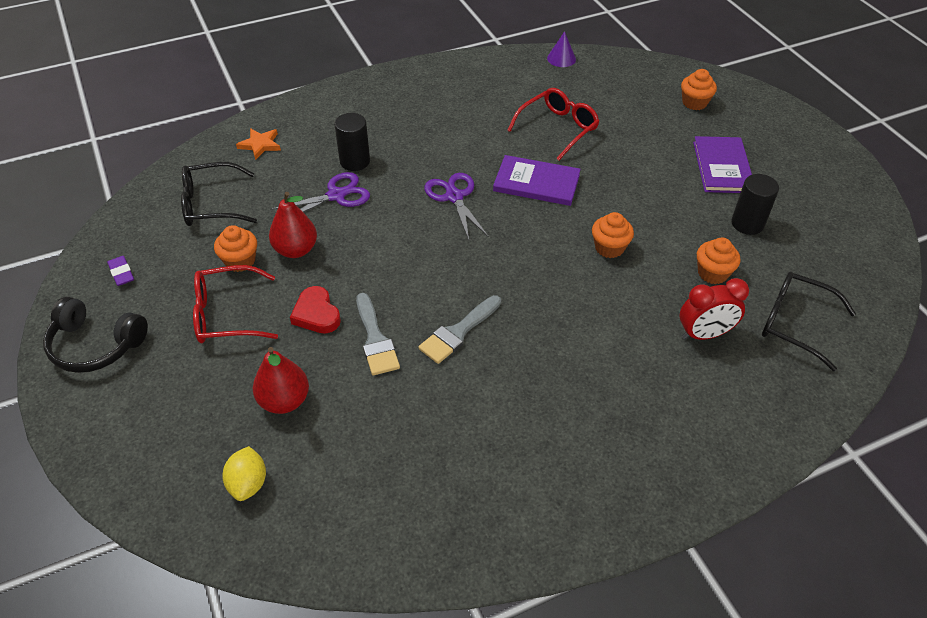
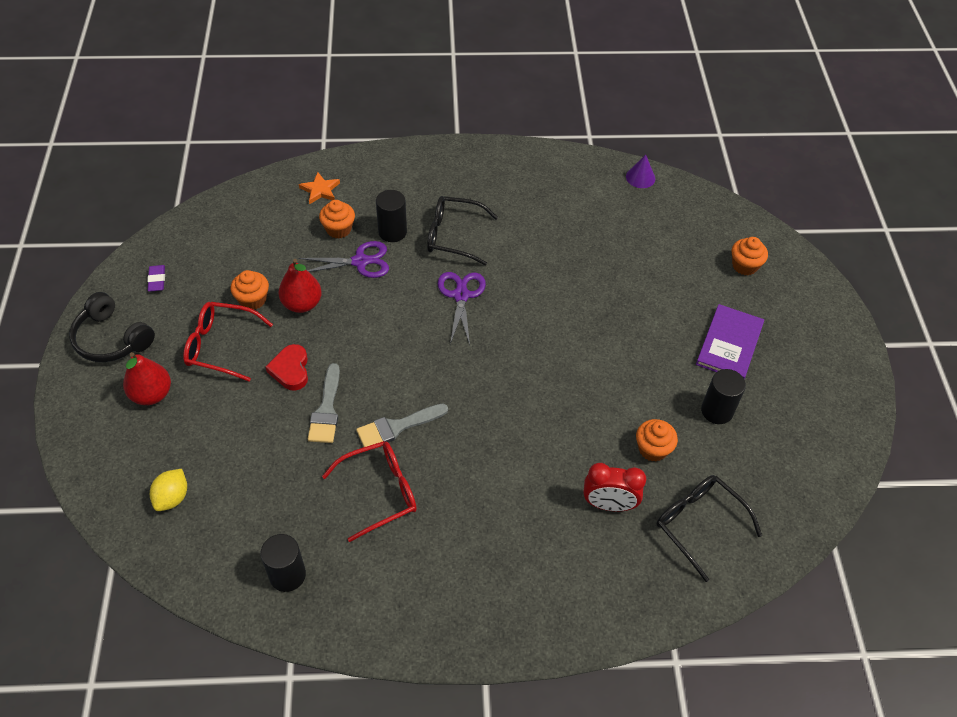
camera: 20 degrees right, 5 degrees up
black glasses [181,162,257,226] -> black glasses moved to [427,196,498,266]
red pear [253,347,309,414] -> red pear moved to [123,352,171,405]
purple book [493,155,581,206] -> none
red glasses [507,88,599,161] -> red glasses moved to [322,441,417,542]
orange cupcake [592,212,634,258] -> orange cupcake moved to [319,200,355,239]
none -> black cylinder [260,534,306,592]

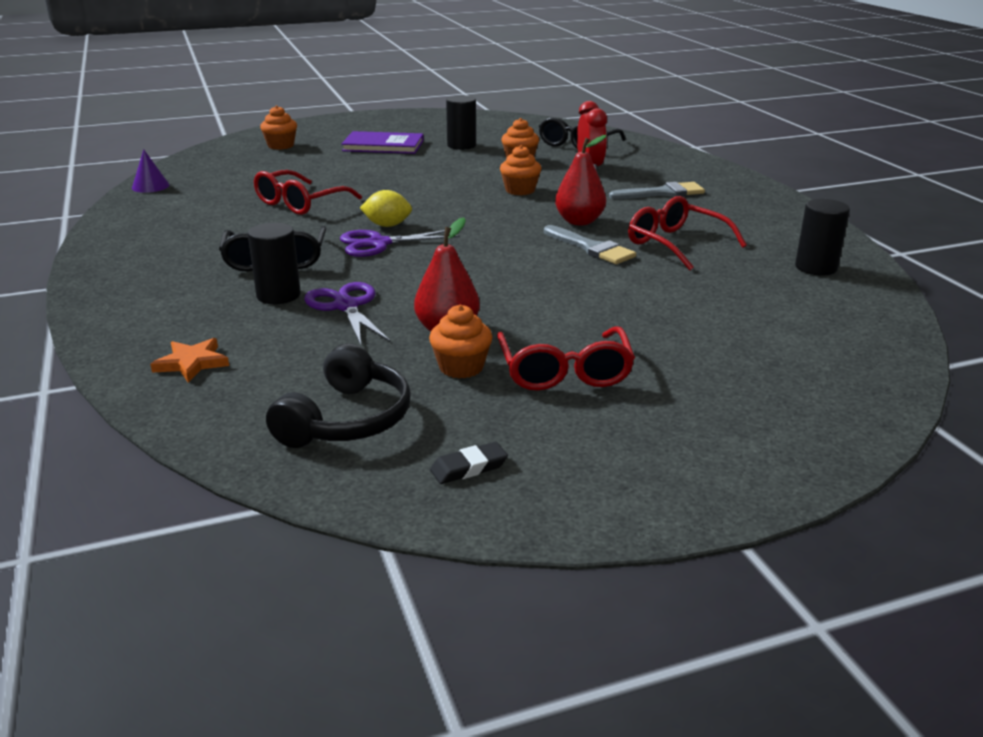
camera: 105 degrees left, 25 degrees down
black headphones [69,292,155,362] -> black headphones moved to [266,343,411,448]
red pear [123,352,171,405] -> red pear moved to [555,135,606,225]
purple eraser [147,265,165,292] -> black eraser [430,442,508,484]
yellow lemon [150,469,187,511] -> yellow lemon moved to [360,190,412,227]
red heart [266,344,308,391] -> none
grey brush [308,363,340,443] -> grey brush moved to [609,182,705,199]
orange cupcake [319,200,355,239] -> orange cupcake moved to [500,145,541,195]
none -> red glasses [254,170,362,215]

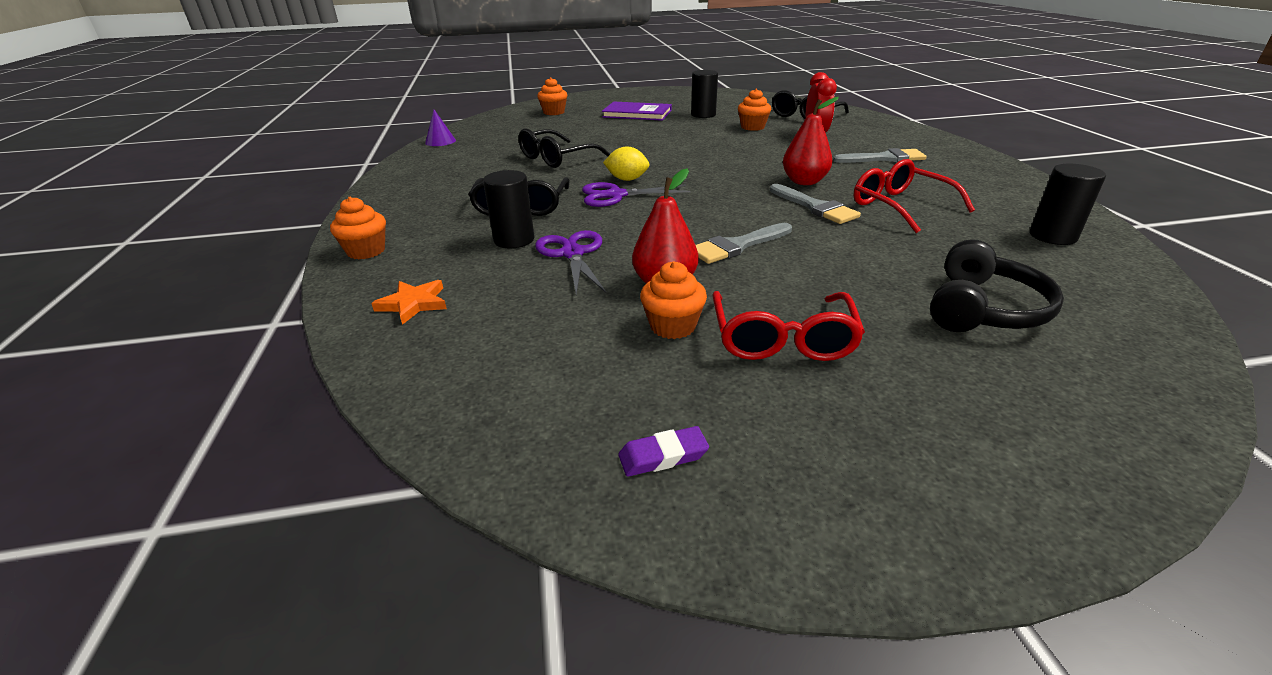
camera: 10 degrees right, 5 degrees up
red glasses [254,170,362,215] -> black glasses [518,128,610,168]
black headphones [266,343,411,448] -> black headphones moved to [930,239,1064,332]
black eraser [430,442,508,484] -> purple eraser [618,426,709,477]
orange cupcake [500,145,541,195] -> orange cupcake moved to [330,197,386,260]
none -> grey brush [696,223,792,264]

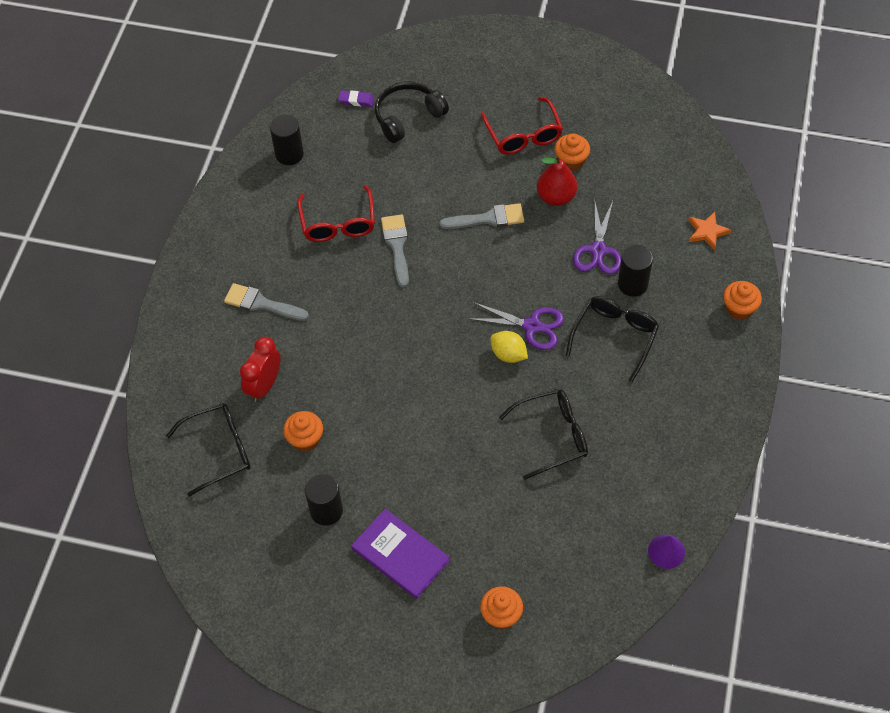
camera: 155 degrees left, 25 degrees up
purple eraser [618,426,709,477] -> purple eraser moved to [338,90,374,107]
red glasses [713,291,865,361] -> red glasses turned 135 degrees clockwise [481,97,563,154]
red pear [783,97,839,185] -> none

